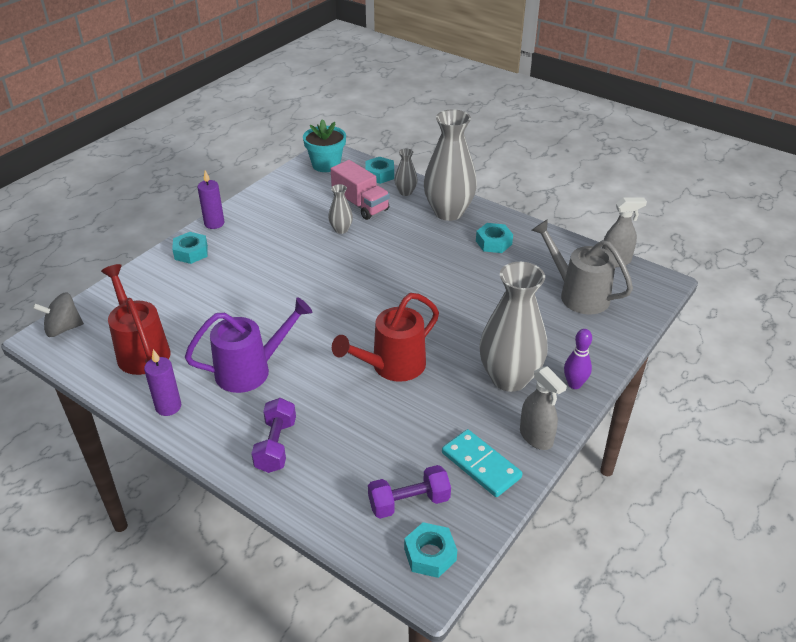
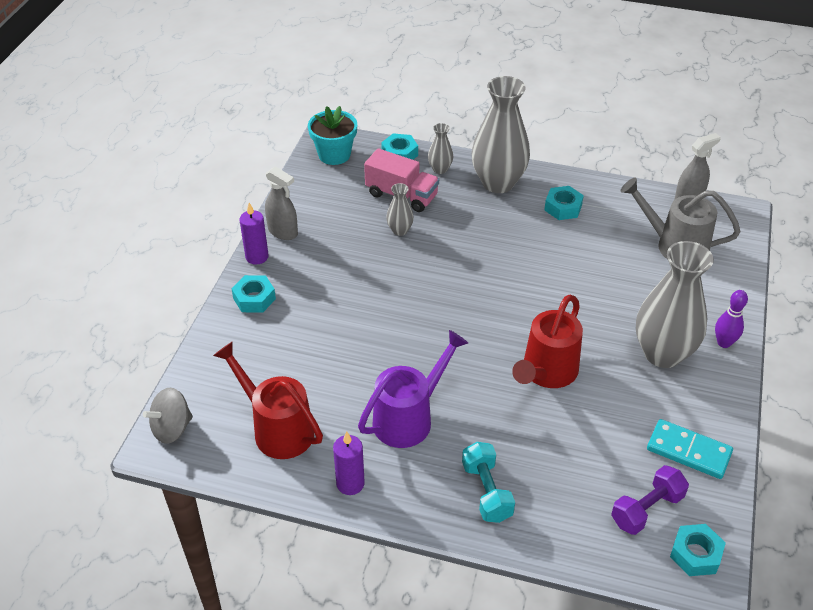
camera: 20 degrees left, 5 degrees up
purple dumbbell [251,398,296,473] -> turquoise dumbbell [462,442,515,523]
grey spray bottle [520,366,567,450] -> grey spray bottle moved to [265,166,298,240]

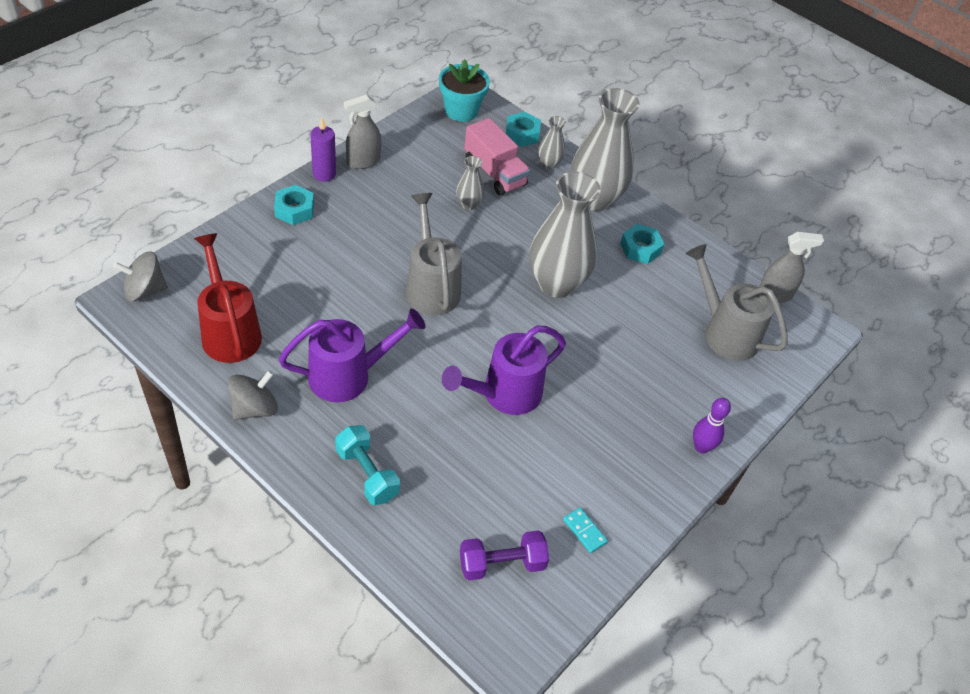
camera: 20 degrees right, 5 degrees up
grey spray bottle [265,166,298,240] -> grey spray bottle turned 90 degrees clockwise [344,94,381,169]
purple candle [333,432,365,495] -> grey spinning top [227,370,278,420]
turquoise dumbbell [462,442,515,523] -> turquoise dumbbell turned 45 degrees counterclockwise [335,425,400,505]
red watering can [512,295,583,388] -> purple watering can [442,326,566,415]
grey vase [636,241,714,368] -> grey vase moved to [529,171,601,298]
turquoise domino [647,419,733,479] -> turquoise domino [563,508,608,553], size x0.54
turquoise nut [670,524,726,576] -> none
none -> grey watering can [406,193,462,315]

